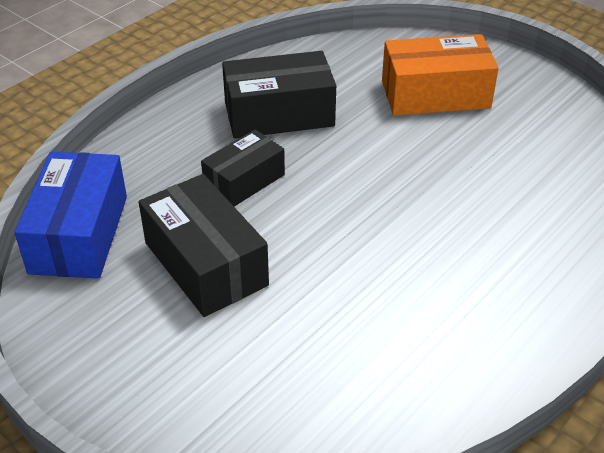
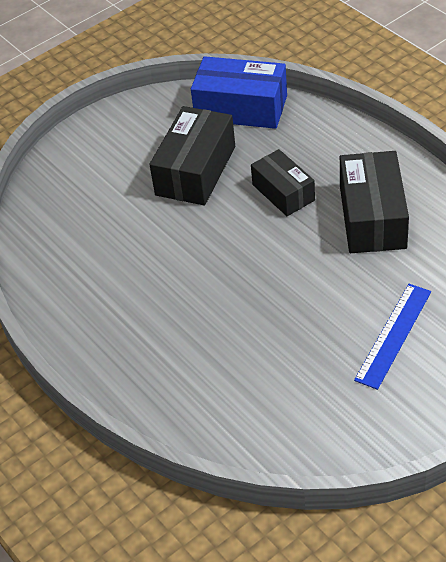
camera: 105 degrees right, 5 degrees up
black box [139,174,269,317] -> black box turned 45 degrees counterclockwise [149,106,235,206]
orange box [382,34,499,116] -> blue ruler [354,284,431,390]

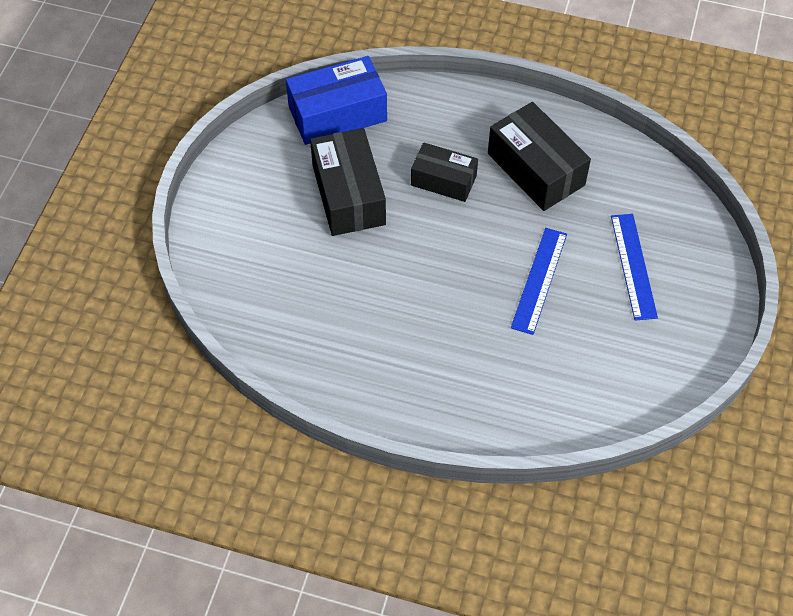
camera: 40 degrees left, 10 degrees up
none -> blue ruler [511,228,567,335]

